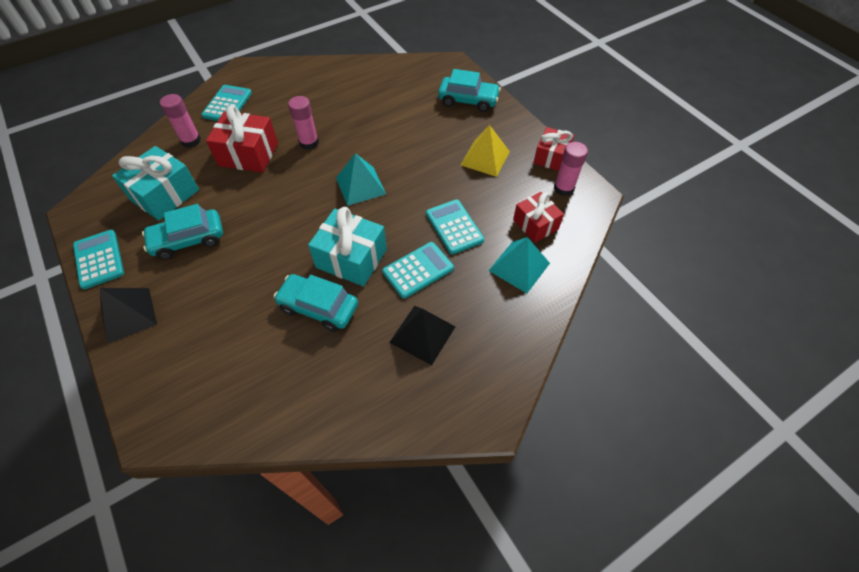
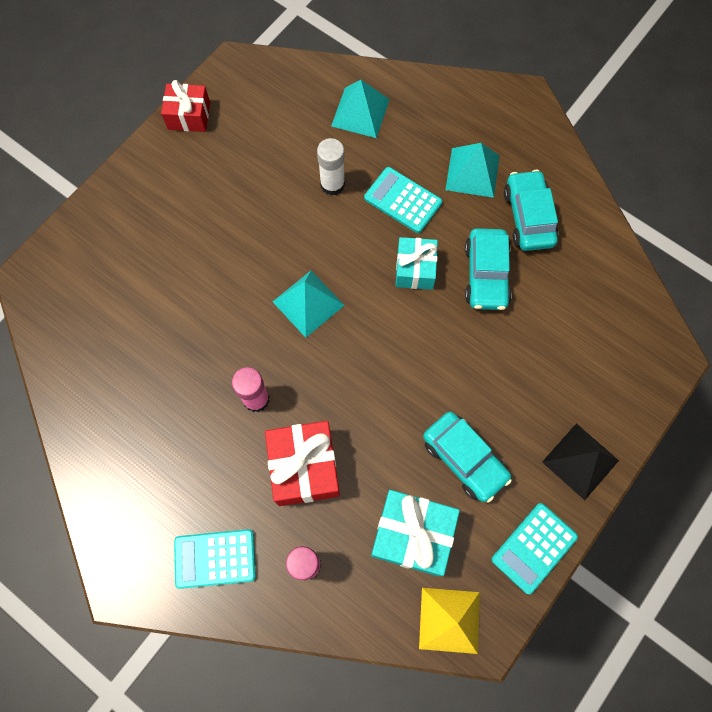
camera: 110 degrees left, 15 degrees up
turquoise gift [308,207,387,287] -> turquoise gift [395,237,438,290], size x0.66
black pyramid [389,306,456,365] -> turquoise pyramid [445,143,500,198]
turquoise calculator [426,199,484,255] -> white glue stick [317,138,345,196]
turquoise car [438,69,501,112] -> turquoise car moved to [504,170,559,251]
yellow pyramid [460,125,510,177] -> yellow pyramid moved to [419,588,480,654]
red gift [513,192,564,243] -> none
pink glue stick [554,142,588,196] -> none

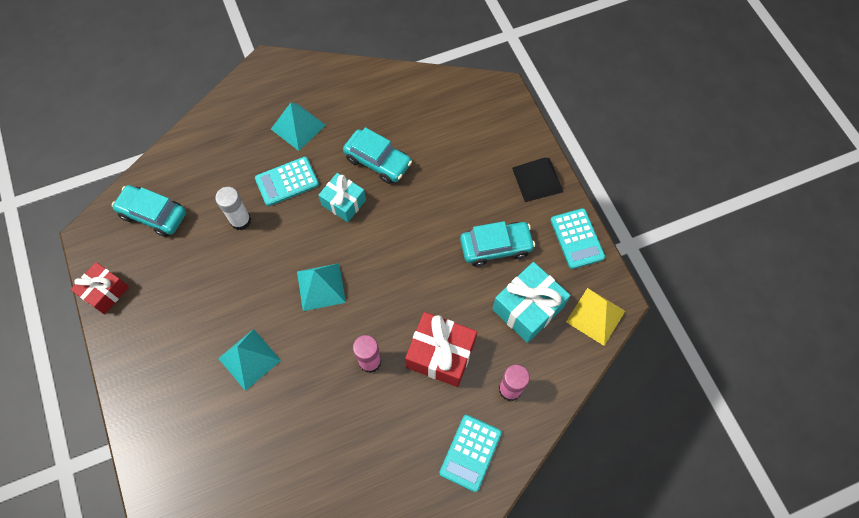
camera: 60 degrees left, 5 degrees down
turquoise pyramid [331,80,390,138] -> turquoise pyramid moved to [218,329,281,391]
turquoise car [504,170,559,251] -> turquoise car moved to [112,185,186,237]

